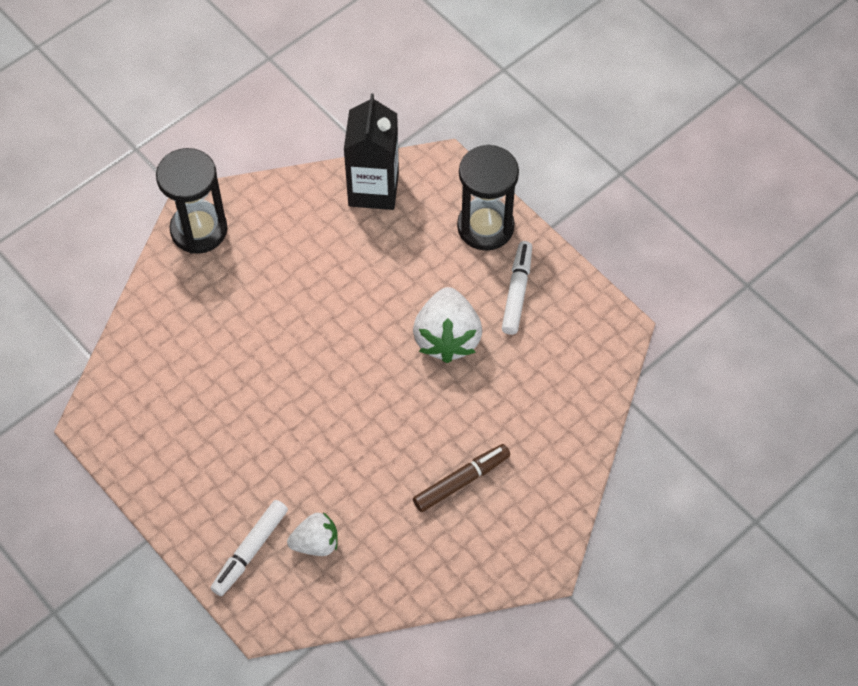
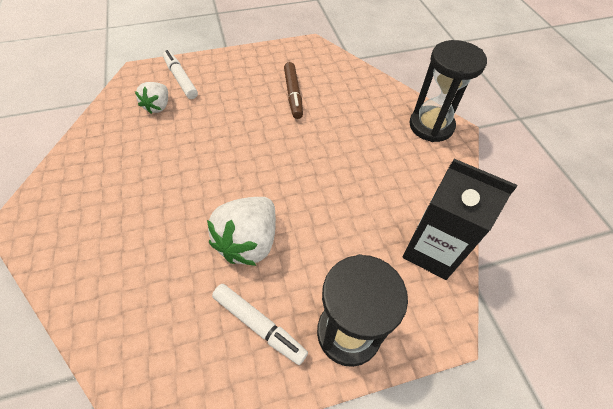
camera: 115 degrees right, 5 degrees down
white strawberry [413,287,482,363] -> white strawberry turned 90 degrees counterclockwise [207,197,276,266]
brown marker [413,444,510,512] -> brown marker moved to [284,62,303,119]

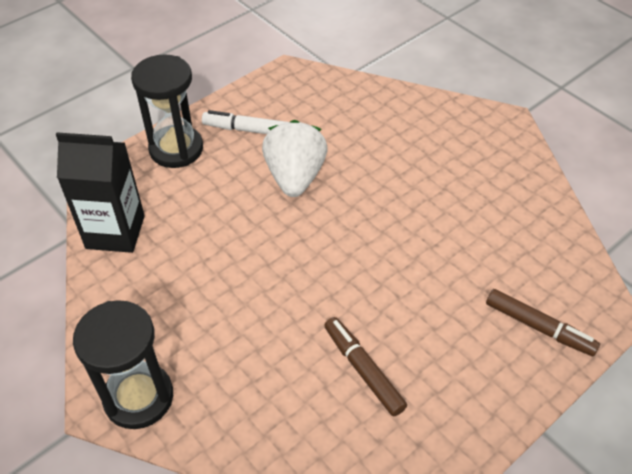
camera: 155 degrees right, 5 degrees down
white strawberry [135,82,168,114] -> none
white marker [163,50,198,99] -> brown marker [486,289,600,356]

